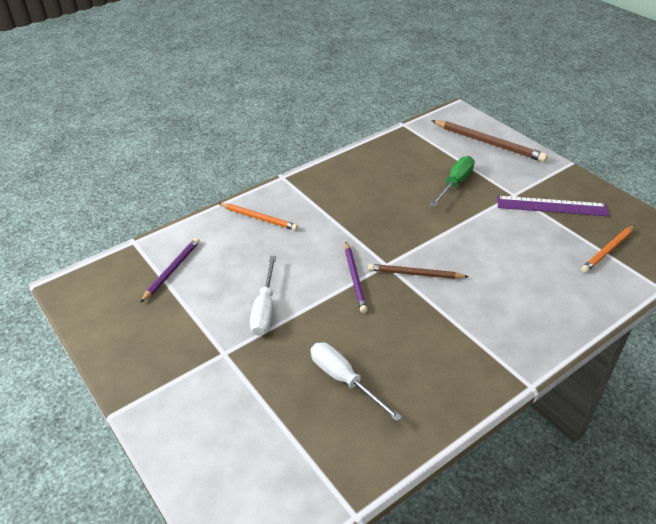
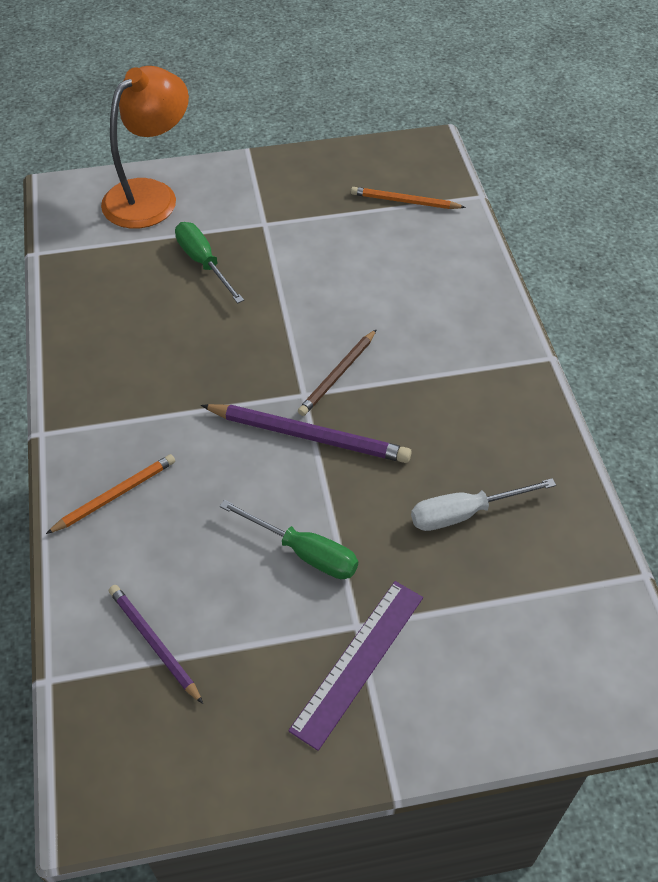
camera: 65 degrees left, 10 degrees up
white screwdriver [250,256,276,336] -> green screwdriver [220,500,358,579]
purple pencil [345,242,368,313] -> purple pencil [201,404,412,463], size x1.56
brown pencil [431,120,548,162] -> orange lamp [101,66,189,229]
purple ruler [497,196,609,216] -> purple ruler moved to [288,581,423,751]
orange pencil [581,225,635,272] -> orange pencil turned 120 degrees clockwise [351,187,466,209]

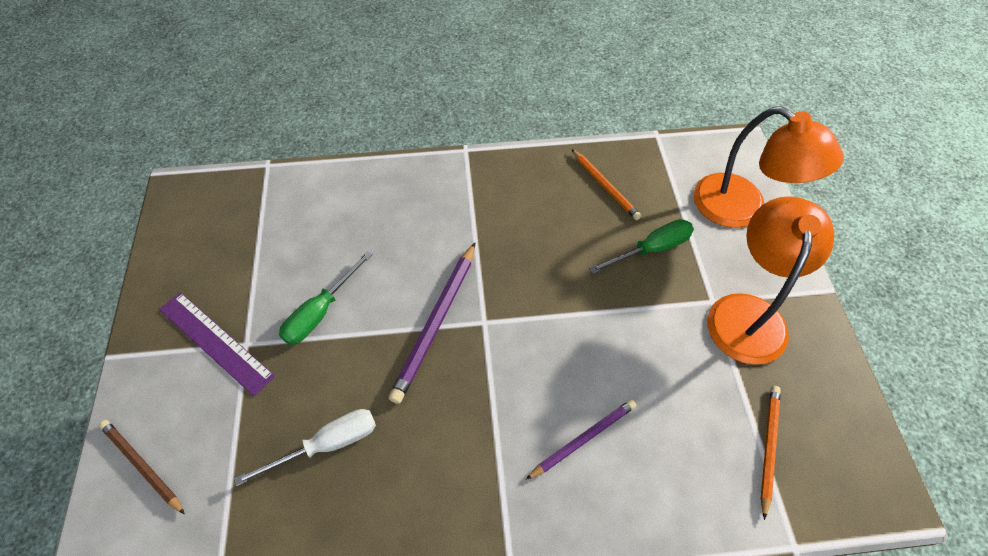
camera: 95 degrees right, 5 degrees up
orange pencil [46,454,175,534] -> orange pencil moved to [572,149,641,220]
purple pencil [109,585,203,704] -> purple pencil moved to [526,399,636,480]
brown pencil [298,329,377,416] -> brown pencil moved to [99,420,185,514]
white screwdriver [411,478,556,531] -> white screwdriver turned 75 degrees clockwise [234,409,376,486]
none -> orange lamp [707,196,834,365]

